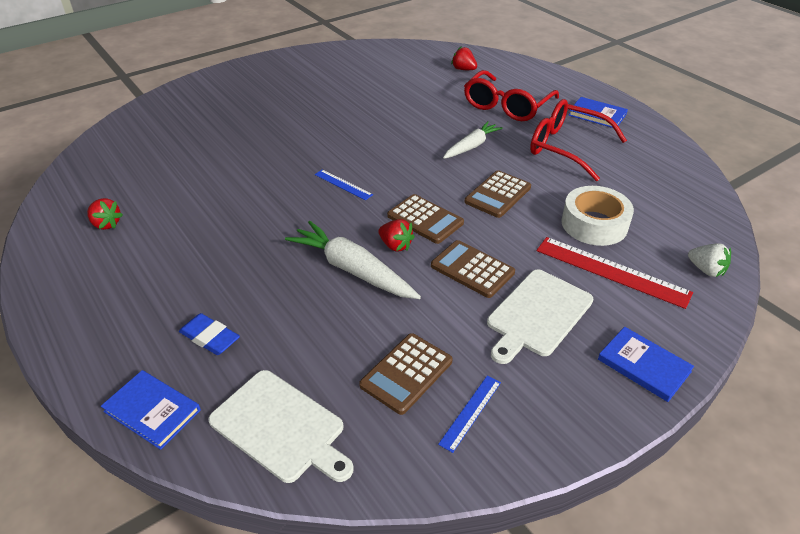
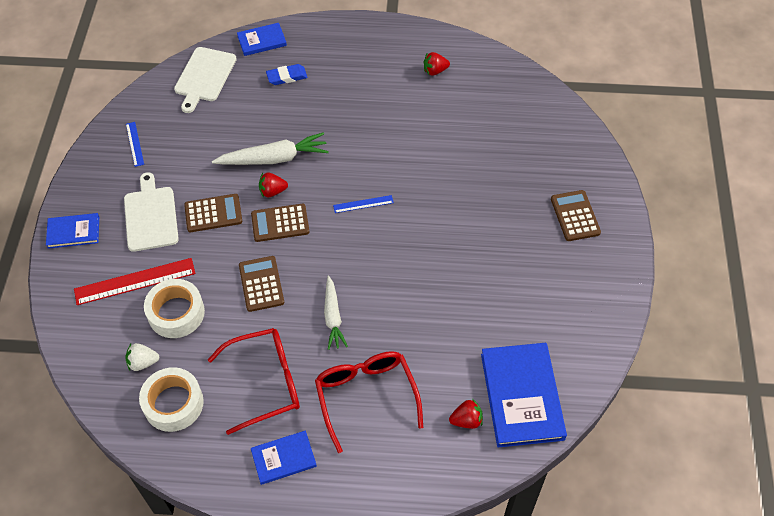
camera: 130 degrees right, 15 degrees up
white cutting board [208,370,354,483] -> white cutting board turned 60 degrees counterclockwise [174,47,237,113]
brown calculator [359,333,453,415] -> brown calculator moved to [551,190,601,241]
white strawberry [688,243,731,277] -> white strawberry moved to [125,343,160,371]
none -> white tape [139,367,204,432]
none -> blue book [481,343,567,448]

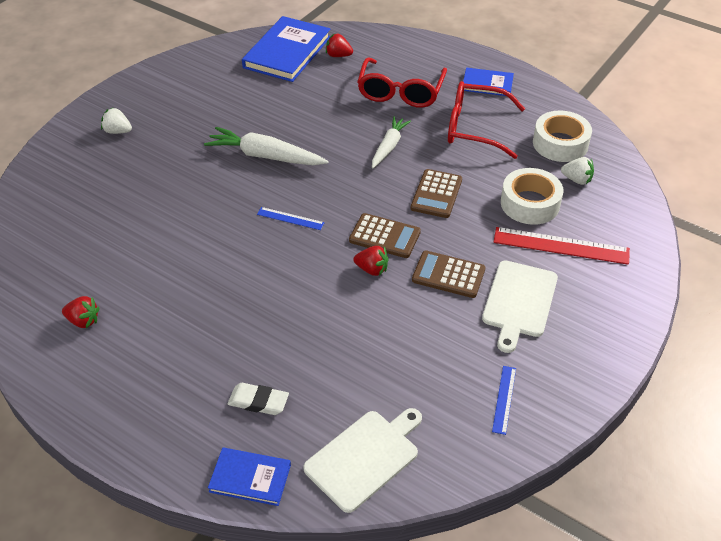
camera: 150 degrees left, 10 degrees down
blue book [46,213,99,249] -> none
white carrot [212,132,329,165] -> white carrot moved to [204,127,329,165]
blue eraser [266,64,308,85] -> white eraser [228,383,289,415]
brown calculator [551,190,601,241] -> white strawberry [101,107,132,134]

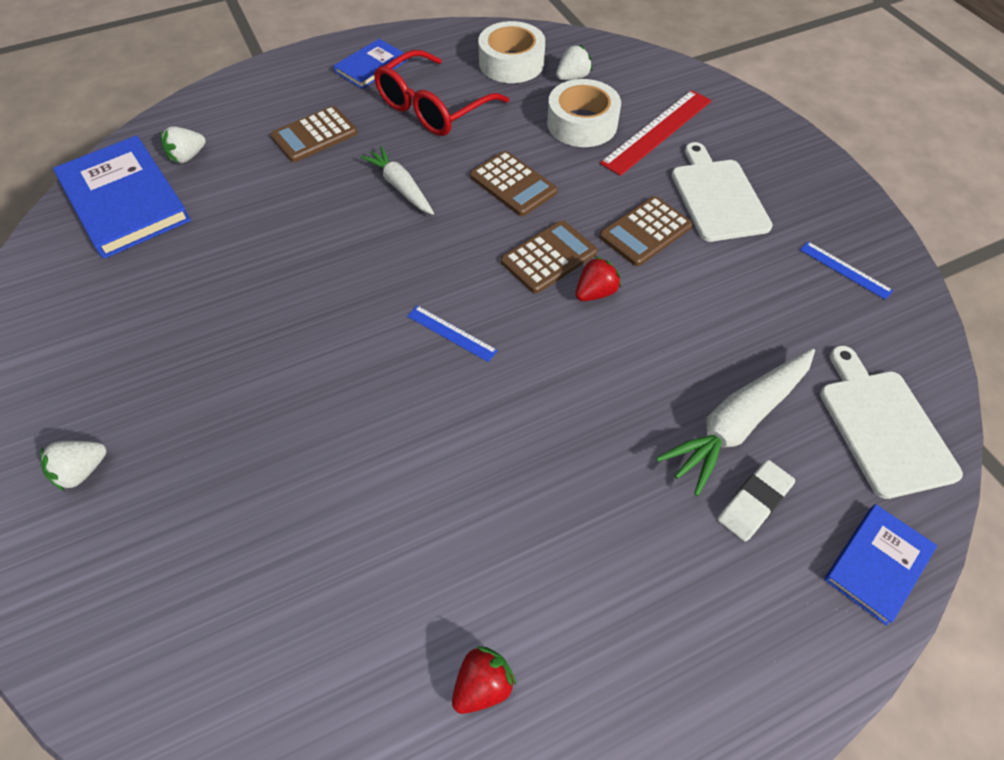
camera: 60 degrees left, 10 degrees up
white carrot [204,127,329,165] -> white carrot moved to [656,348,815,496]
blue ruler [257,207,325,230] -> blue ruler turned 75 degrees clockwise [407,306,498,362]
red strawberry [326,33,353,57] -> white strawberry [161,126,206,163]
red glasses [357,58,447,108] -> brown calculator [270,106,357,162]
white cutting board [482,261,558,353] -> white cutting board turned 150 degrees counterclockwise [672,142,773,242]

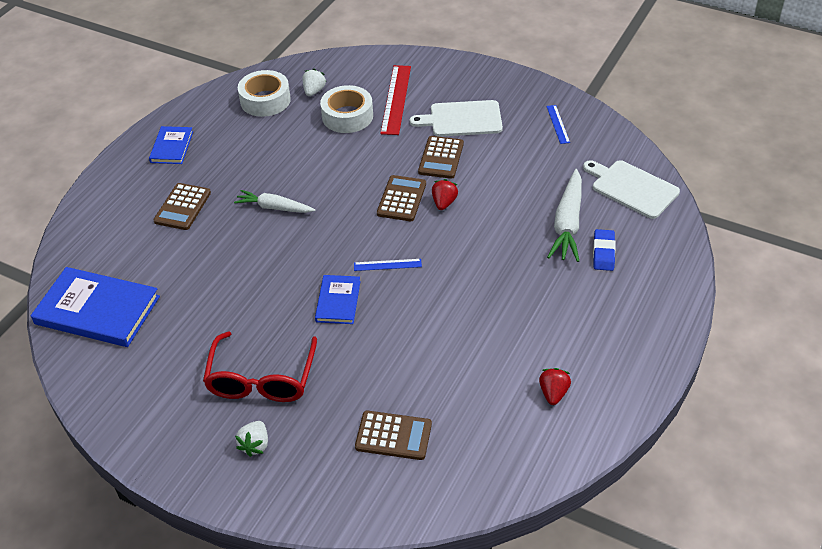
camera: 35 degrees left, 10 degrees down
white strawberry [161,126,206,163] -> none
red glasses [374,50,509,136] -> red glasses moved to [203,331,317,402]
brown calculator [470,151,558,216] -> brown calculator moved to [355,411,432,460]
white cutting board [672,142,773,242] -> white cutting board turned 45 degrees counterclockwise [410,100,503,137]
white eraser [718,460,795,541] -> blue eraser [593,229,616,271]
blue ruler [800,242,893,300] -> blue ruler turned 75 degrees clockwise [546,105,570,144]
blue book [824,504,937,626] -> blue book moved to [315,275,361,324]

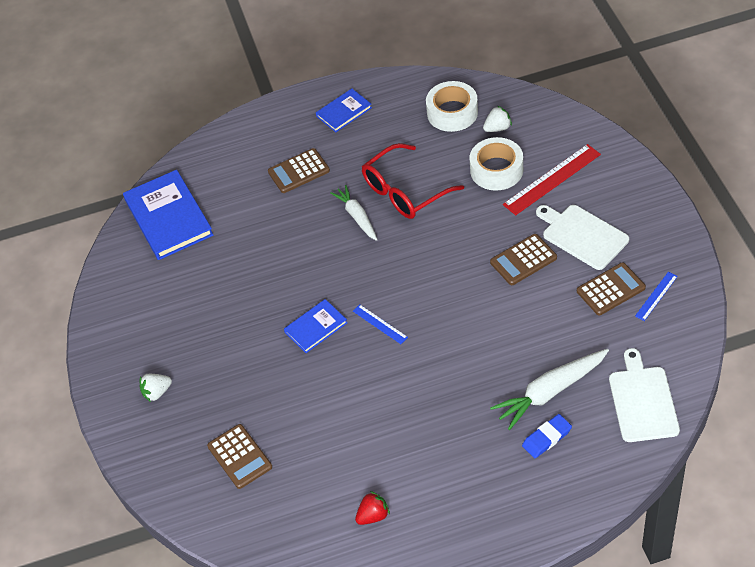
camera: 50 degrees right, 5 degrees up
red glasses [203,331,317,402] -> red glasses moved to [362,143,464,219]
brown calculator [377,175,426,221] -> brown calculator moved to [577,262,646,315]
red strawberry [432,179,458,210] -> none

